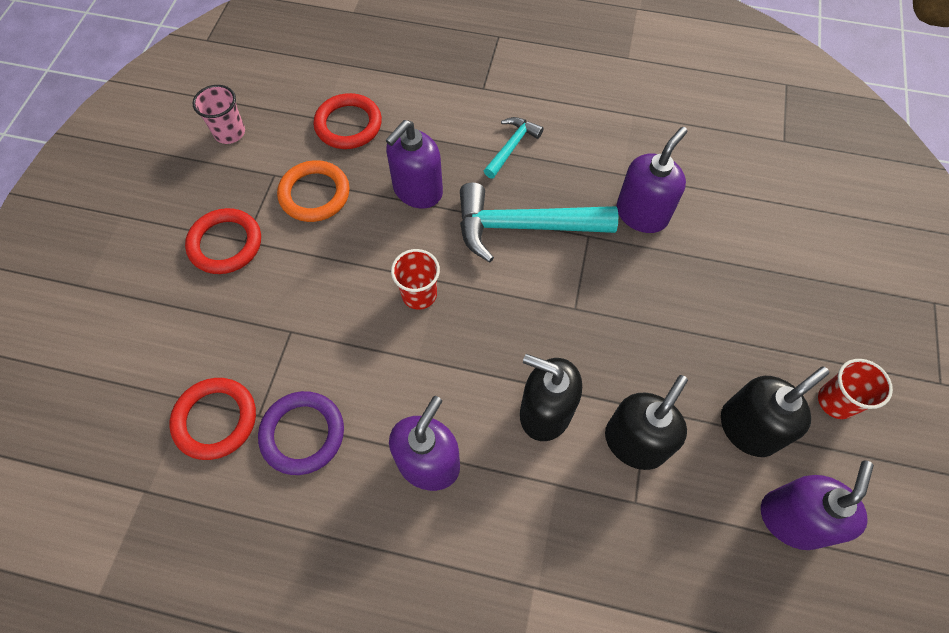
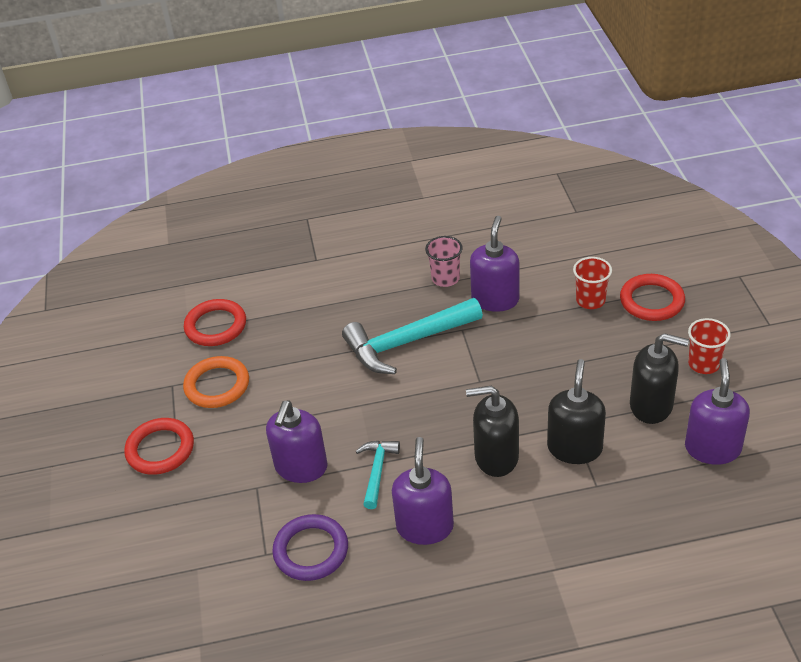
camera: 20 degrees left, 20 degrees down
red ring [169,378,256,460] -> red ring moved to [620,274,685,321]
pink cup [192,85,245,144] -> pink cup moved to [425,236,463,287]
purple soap dispenser [386,120,443,208] -> purple soap dispenser moved to [266,401,328,483]
red cup [391,249,440,310] -> red cup moved to [573,257,612,309]
turquoise hammer [484,117,543,178] -> turquoise hammer moved to [356,441,400,509]
black soap dispenser [721,367,829,457] -> black soap dispenser turned 75 degrees clockwise [630,333,689,424]

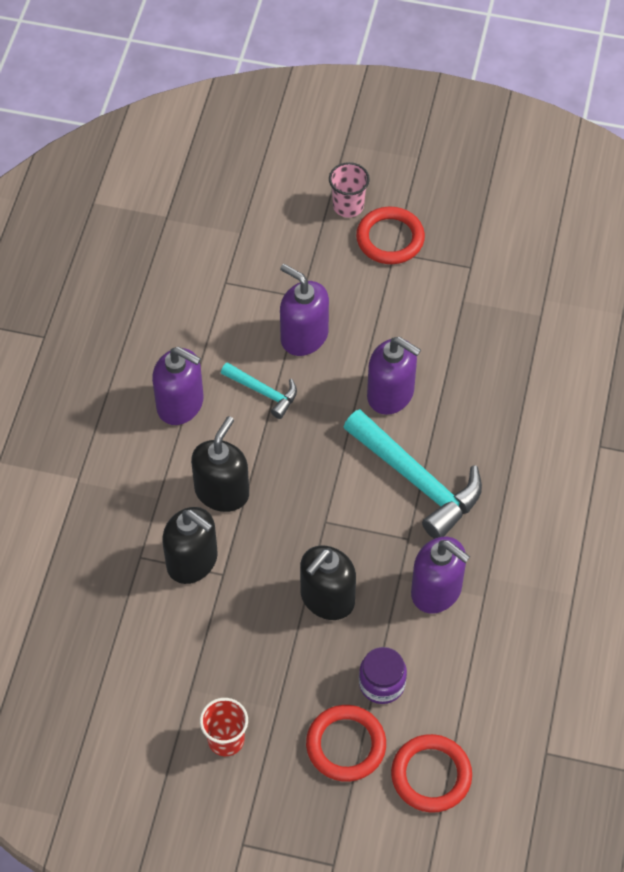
camera: 110 degrees right, 15 degrees up
orange ring [183,356,249,408] -> none
red ring [184,299,246,346] -> red ring moved to [391,734,472,813]
purple ring [272,514,348,581] -> none
turquoise hammer [342,298,483,374] -> turquoise hammer turned 135 degrees clockwise [344,409,482,539]
pink cup [425,236,463,287] -> pink cup moved to [329,162,370,218]
red cup [573,257,612,309] -> purple jar [359,647,407,704]
black soap dispenser [630,333,689,424] -> black soap dispenser moved to [300,546,356,620]
purple soap dispenser [685,358,750,465] -> purple soap dispenser moved to [367,337,421,415]

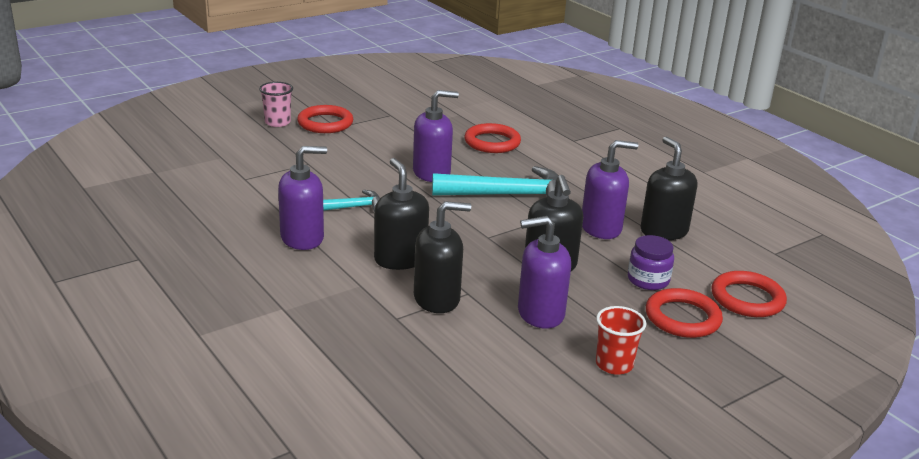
camera: 50 degrees left, 30 degrees down
purple soap dispenser [280,264,329,356] -> purple soap dispenser moved to [518,216,571,329]
none -> red ring [464,123,521,153]
none -> black soap dispenser [641,137,697,240]

